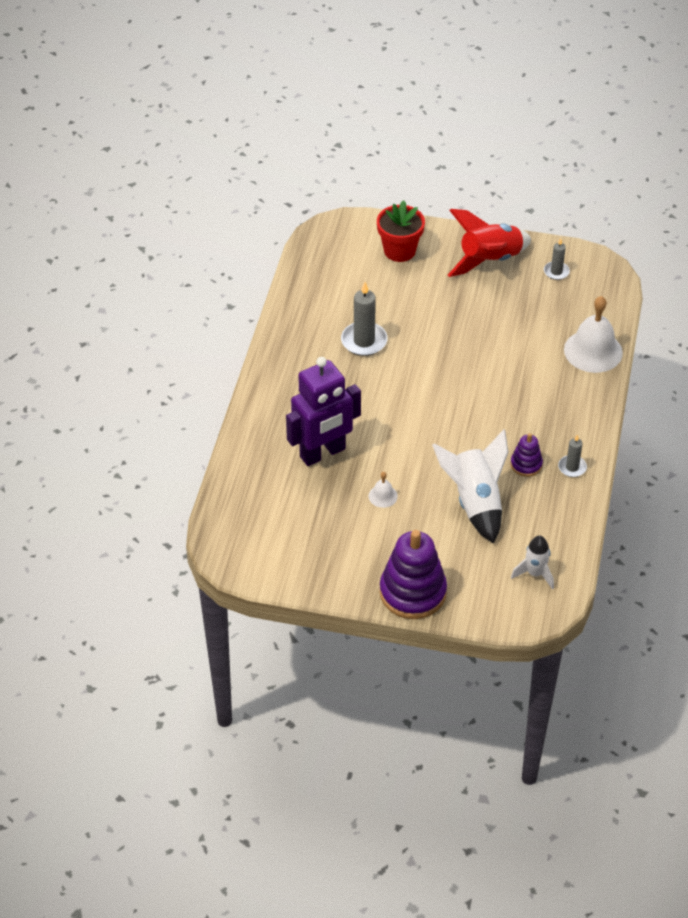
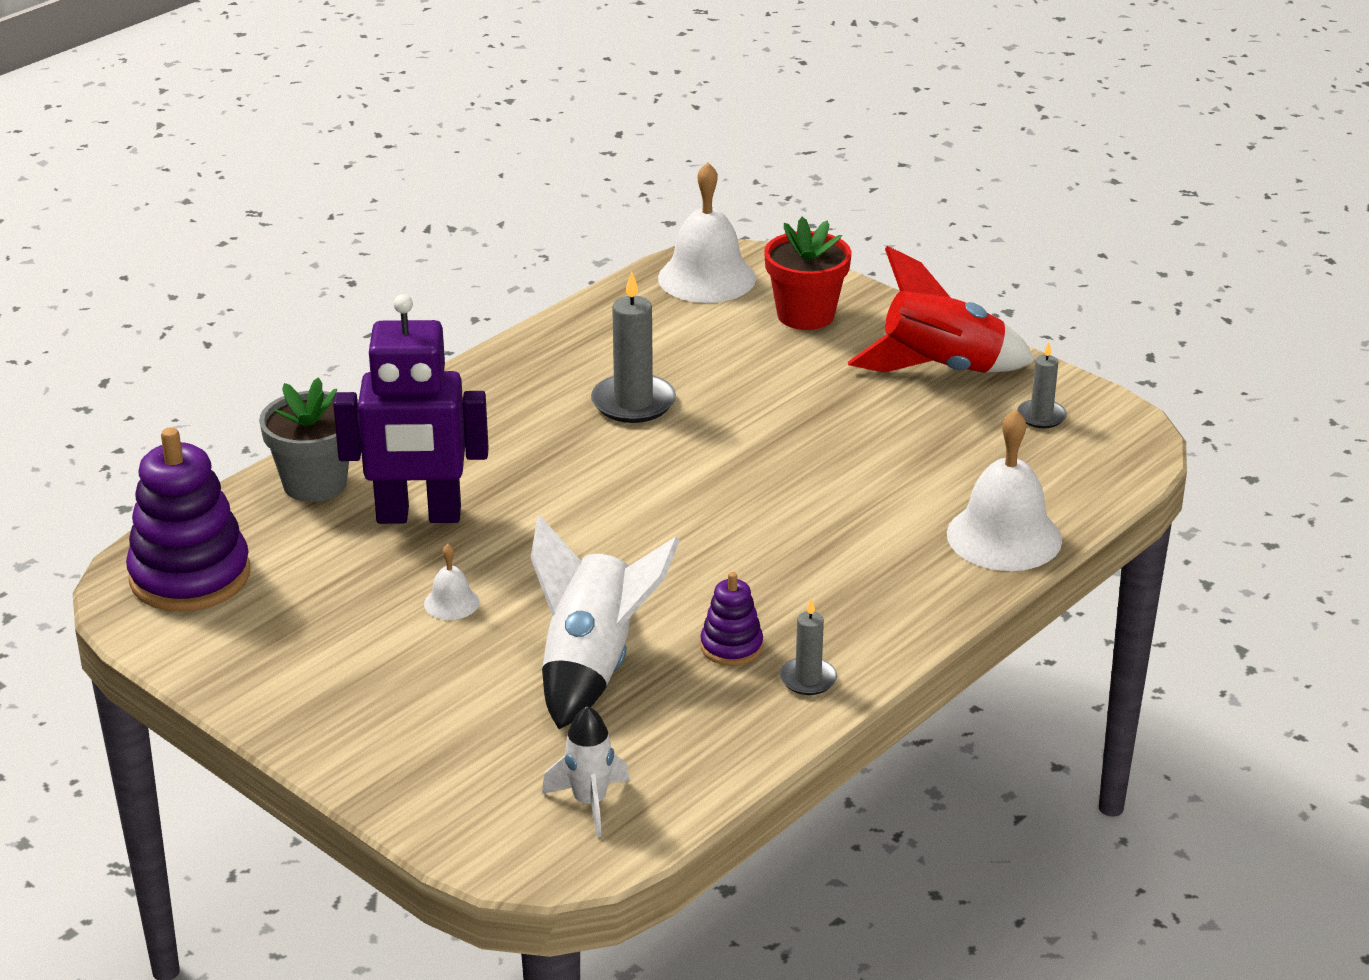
camera: 30 degrees right, 15 degrees down
purple stacking toy [380,530,447,619] -> purple stacking toy moved to [126,427,250,612]
none -> grey flower pot [259,377,349,502]
none -> white bell [658,162,756,303]

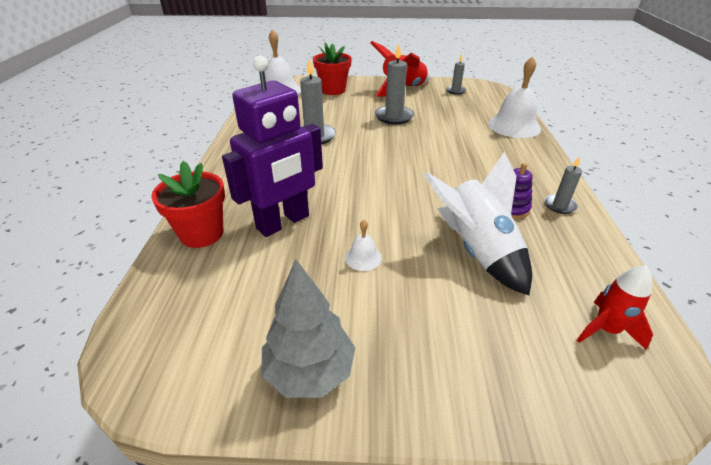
camera: 40 degrees left, 5 degrees up
purple stacking toy [126,427,250,612] -> none
grey flower pot [259,377,349,502] -> red flower pot [151,161,225,248]
white rocket [542,706,630,837] -> red rocket [577,265,653,350]
none -> grey tree [262,260,356,398]
none -> grey candle [375,44,414,125]

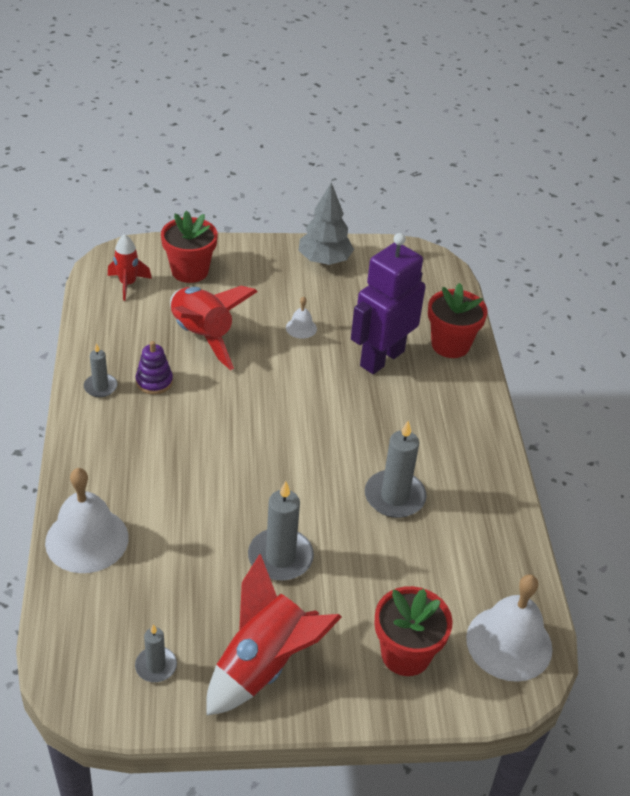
camera: 170 degrees right, 5 degrees up
white rocket [424,152,532,295] -> red rocket [170,286,258,370]
none -> red flower pot [161,211,218,283]

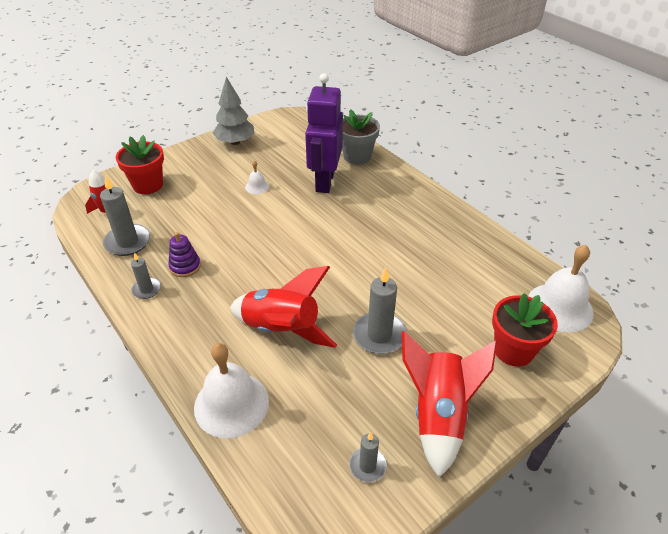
camera: 30 degrees left, 0 degrees up
red rocket [170,286,258,370] -> red rocket moved to [230,266,337,348]
grey candle [365,421,427,518] -> grey candle moved to [100,175,150,256]
red flower pot [428,283,488,358] -> grey flower pot [342,109,380,164]

